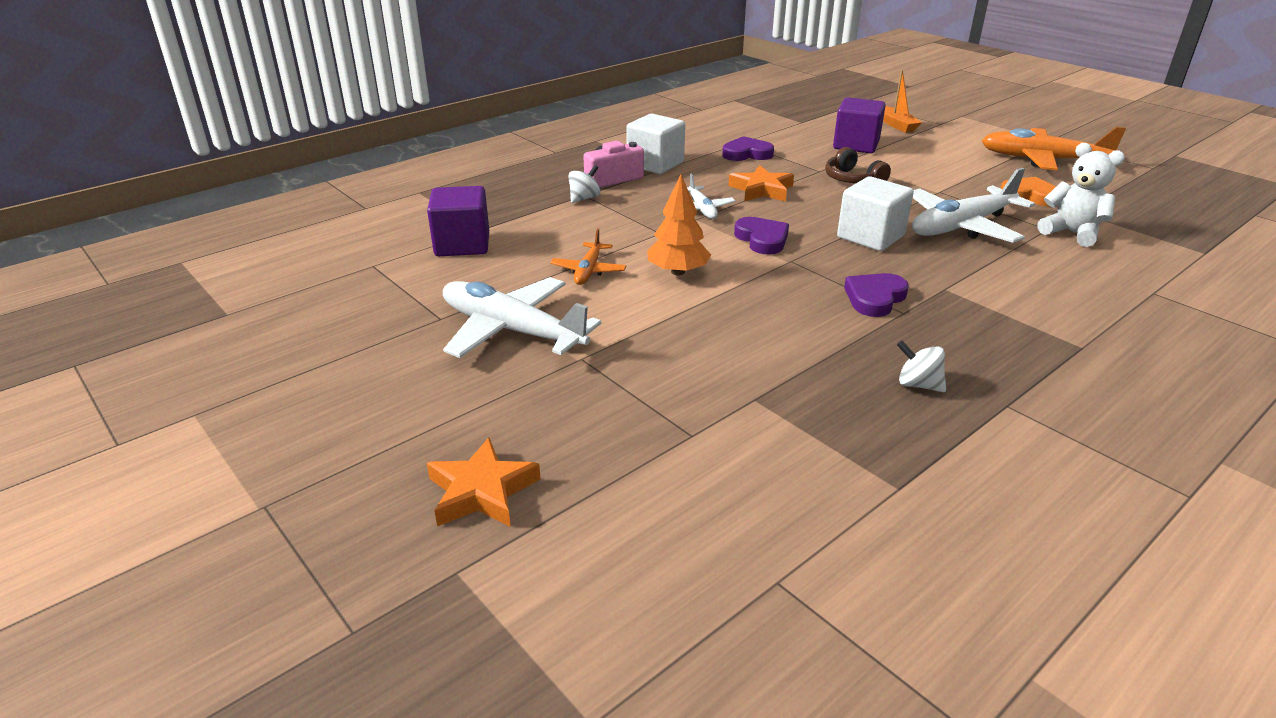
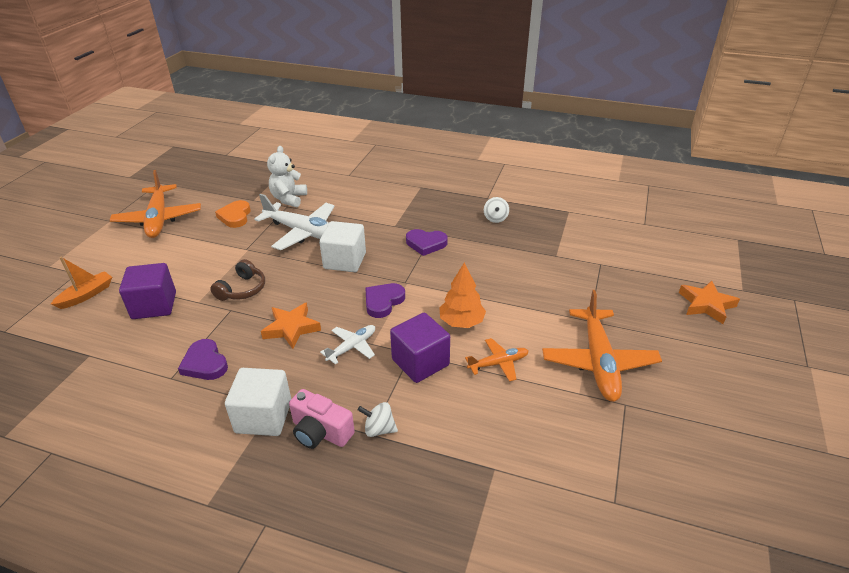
camera: 120 degrees left, 5 degrees up
purple cube [427,186,489,256] -> purple cube moved to [390,313,450,383]
white plane [443,277,602,358] -> orange plane [542,290,662,402]

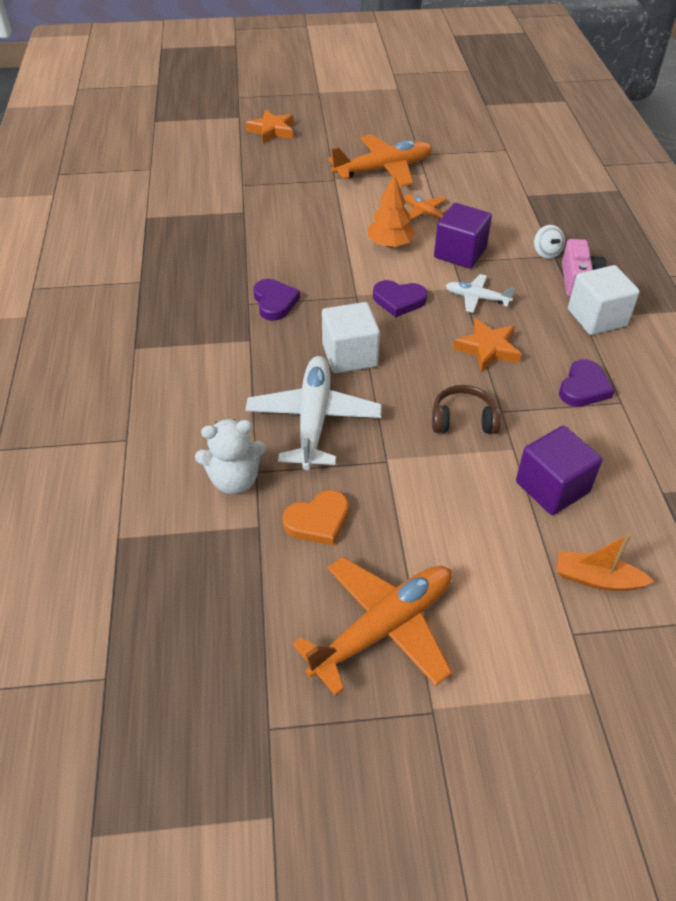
camera: 115 degrees left, 10 degrees up
white spinning top [484,197,509,223] -> none

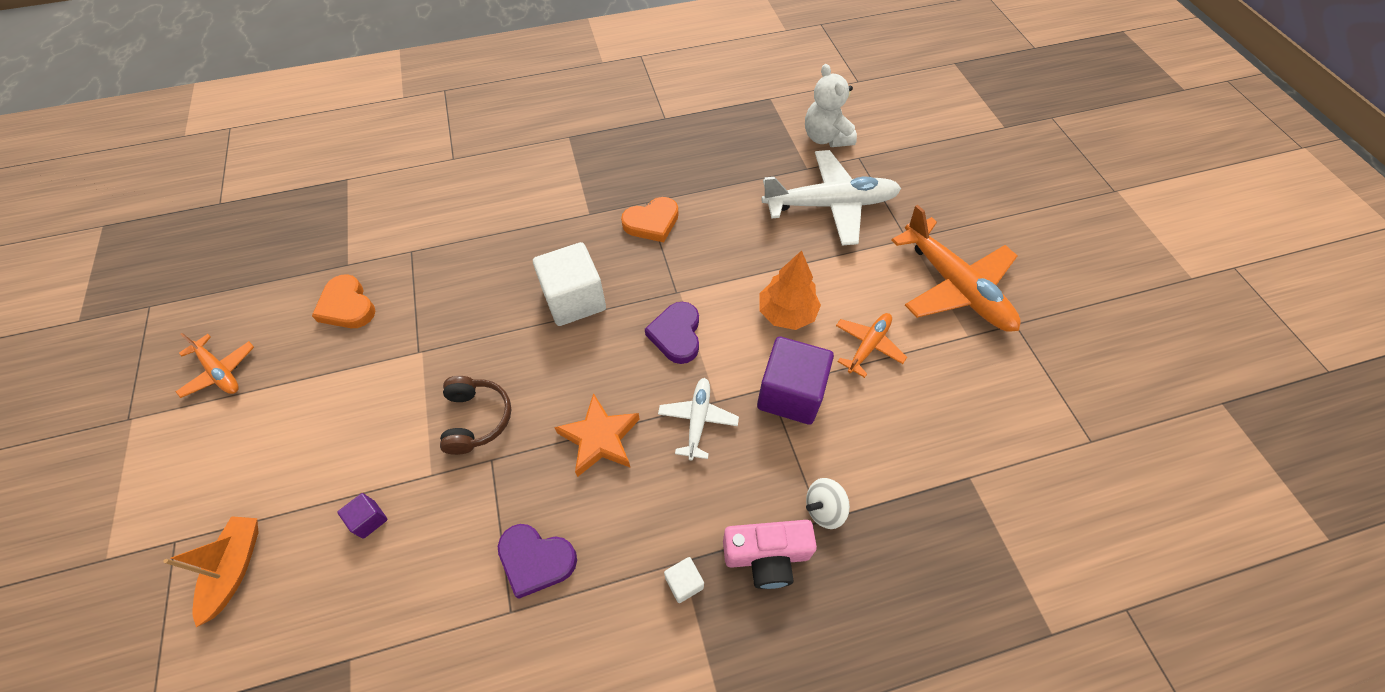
camera: 80 degrees right, 10 degrees up
white teddy bear [195,419,266,494] -> white teddy bear moved to [805,64,857,147]
white plane [245,356,382,470] -> white plane moved to [761,150,901,246]
orange star [246,110,294,144] -> none
purple heart [253,279,300,321] -> orange heart [621,197,678,242]
orange plane [293,557,452,696] -> orange plane [175,333,254,398], size x0.52
purple cube [516,426,602,515] -> purple cube [337,493,388,539], size x0.45
white cube [568,265,640,335] -> white cube [664,557,704,603], size x0.45

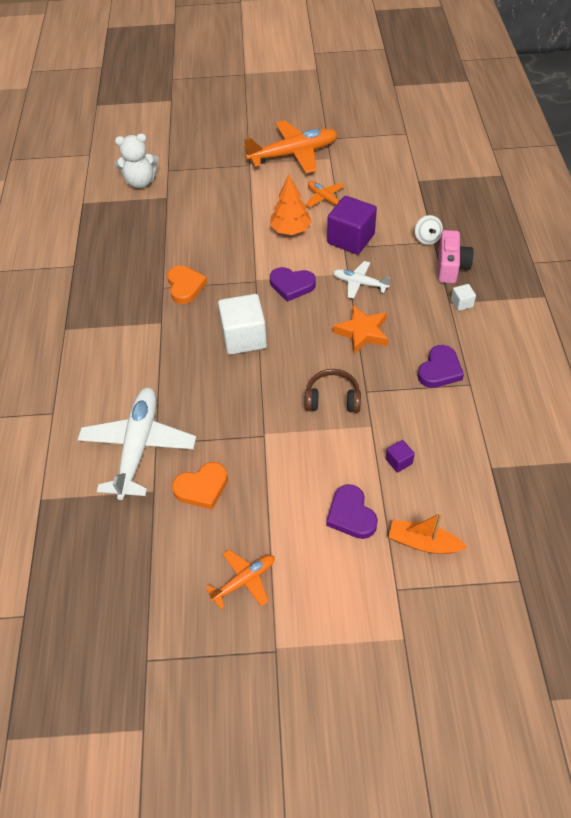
camera: 75 degrees left, 5 degrees down
white plane [761,150,901,246] -> white plane moved to [77,387,196,500]
none -> purple heart [326,484,378,539]

